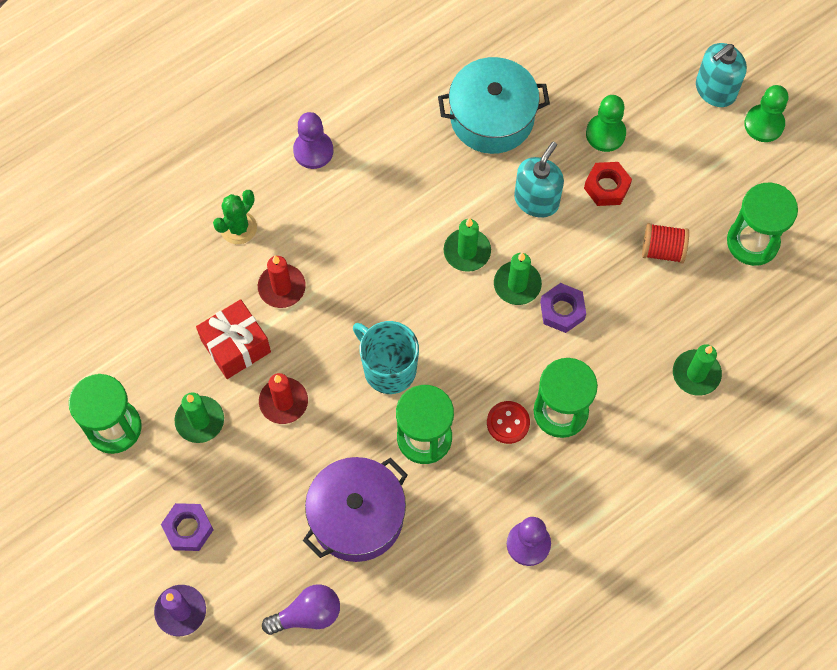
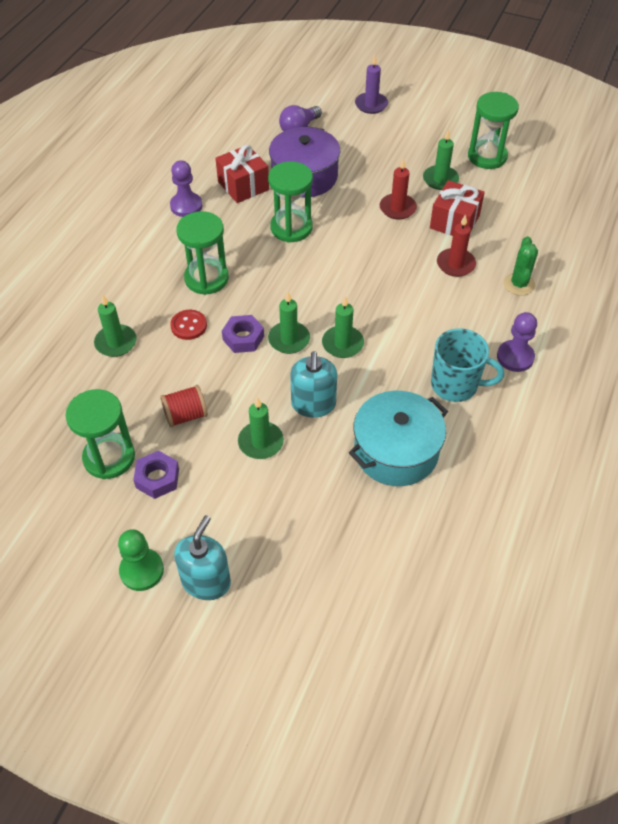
camera: 150 degrees right, 15 degrees down
purple nut [161,503,214,551] -> purple nut moved to [133,451,179,499]
turquoise mug [353,321,419,394] -> turquoise mug moved to [431,328,504,402]
red button [487,401,530,444] -> red button moved to [170,310,207,340]
red nut [584,162,632,206] -> green candle [238,397,284,459]
green pawn [586,95,626,152] -> none
none -> red gift [215,145,269,203]

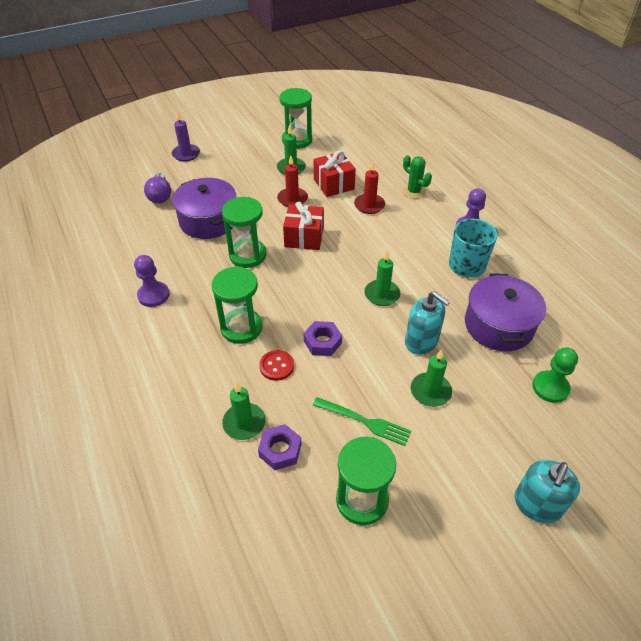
camera: 50 degrees left, 5 degrees down
green pawn [118,529,164,591] -> green pawn moved to [532,348,578,403]
purple nut [133,451,179,499] -> purple nut moved to [258,424,301,470]
red spool [160,385,208,427] -> green fork [313,397,411,446]
turquoise soap dispenser [174,515,231,600] -> turquoise soap dispenser turned 120 degrees counterclockwise [514,460,580,523]
red gift [215,145,269,203] -> red gift moved to [283,202,324,250]
green candle [268,292,310,354] -> none
turquoise pot [349,391,448,486] -> purple pot [465,273,546,351]

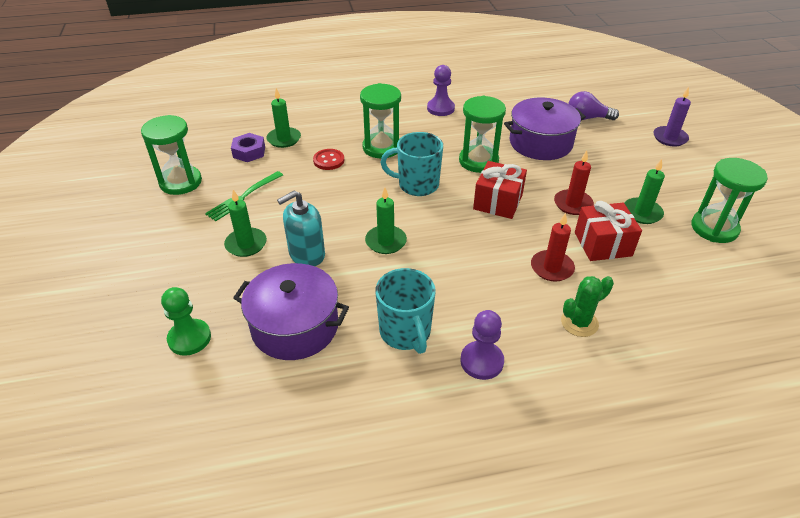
camera: 105 degrees right, 5 degrees down
purple nut [304,321,342,356] -> none
turquoise soap dispenser [514,460,580,523] -> none
none -> turquoise mug [380,132,443,196]

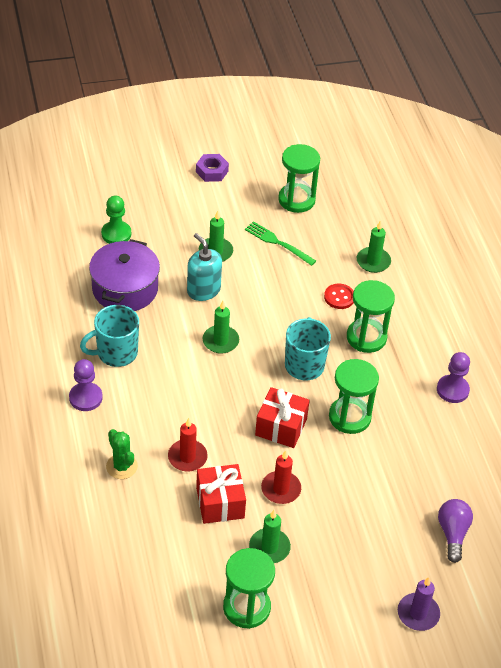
camera: 85 degrees right, 5 degrees up
purple nut [231,133,265,162] -> purple nut moved to [196,154,229,182]
purple pot [504,97,586,160] -> none

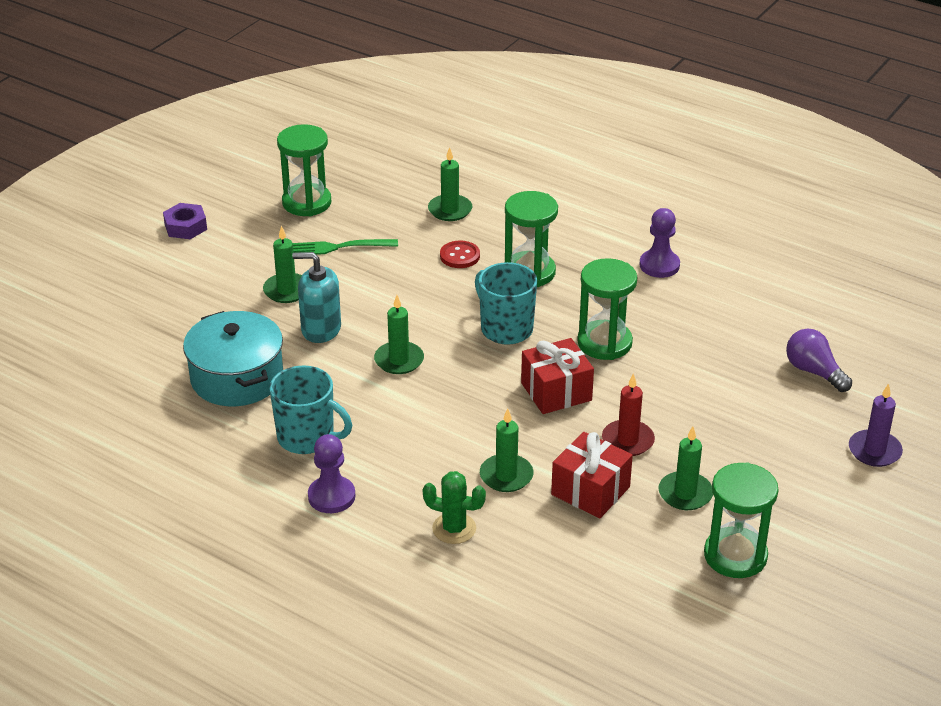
camera: 40 degrees left, 10 degrees down
turquoise mug [80,305,139,367] -> turquoise mug turned 90 degrees counterclockwise [270,366,352,454]
purple pot [89,239,160,311] -> turquoise pot [183,311,283,406]
green pawn [101,195,131,244] -> none
red candle [168,418,208,472] -> green candle [480,408,533,492]

